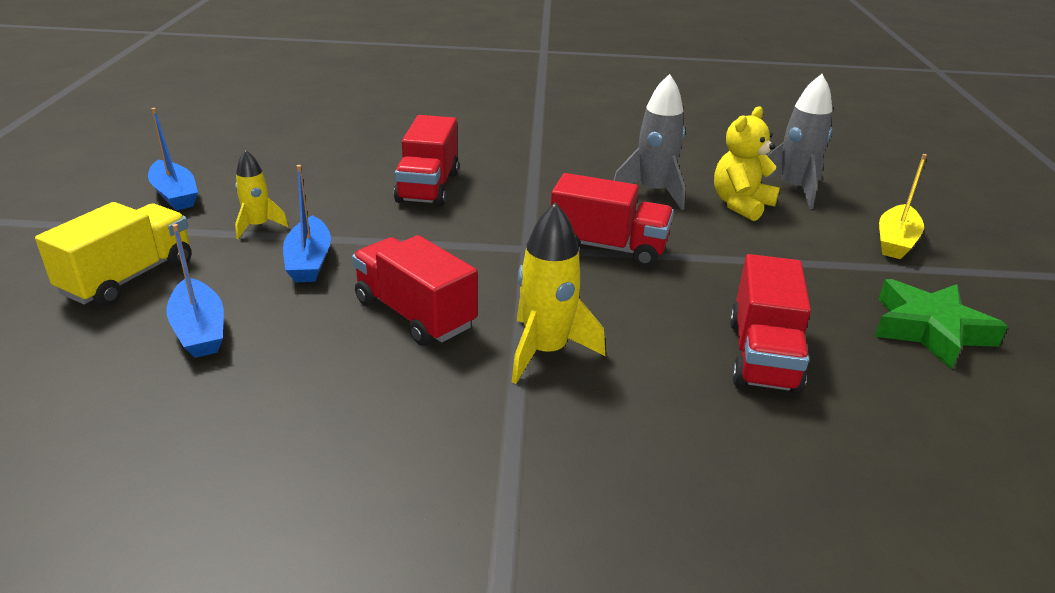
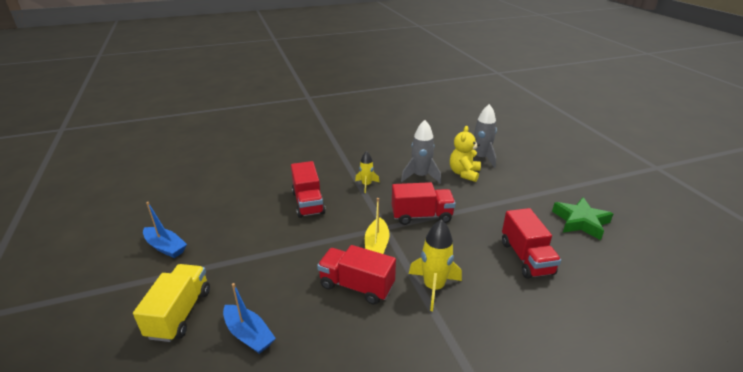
camera: 20 degrees left, 0 degrees up
yellow rocket [235,150,289,239] -> yellow rocket moved to [355,151,379,193]
blue boat [283,165,331,282] -> none
yellow boat [879,154,927,259] -> yellow boat moved to [365,198,390,254]

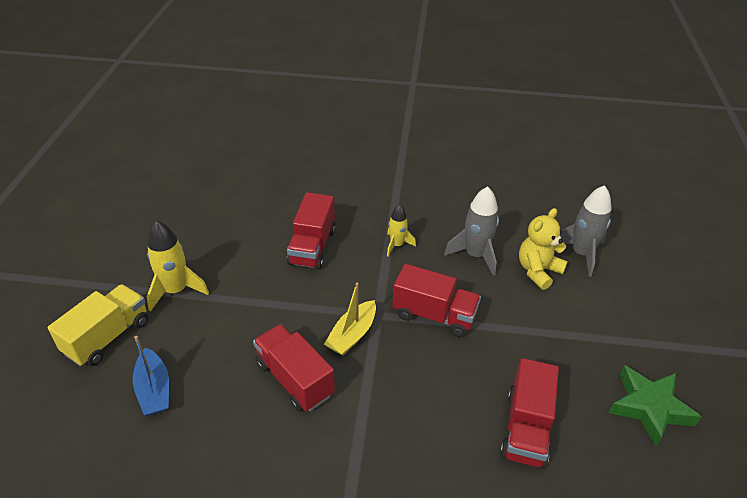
camera: 25 degrees right, 10 degrees up
blue boat [143,202,187,258] -> none
yellow rocket [409,219,462,311] -> yellow rocket moved to [147,220,209,312]

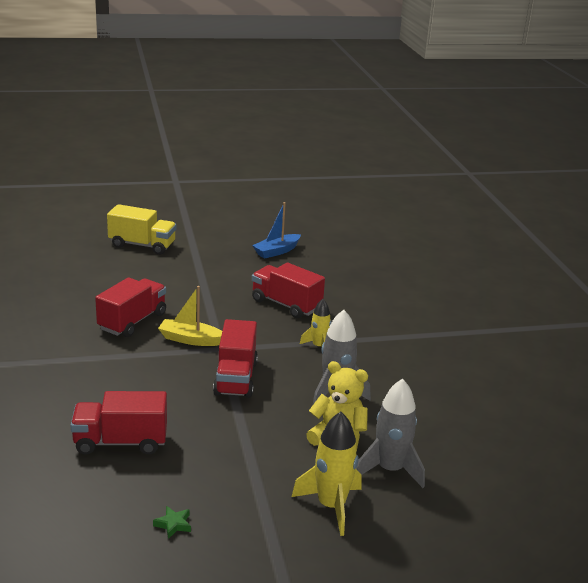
camera: 70 degrees right, 15 degrees down
blue boat [133,336,169,416] -> blue boat moved to [252,202,301,259]
yellow rocket [147,220,209,312] -> yellow rocket moved to [292,412,362,536]
red truck [287,192,336,269] -> red truck turned 45 degrees clockwise [252,263,325,318]
green star [609,365,702,446] -> green star [153,506,191,539], size x0.42

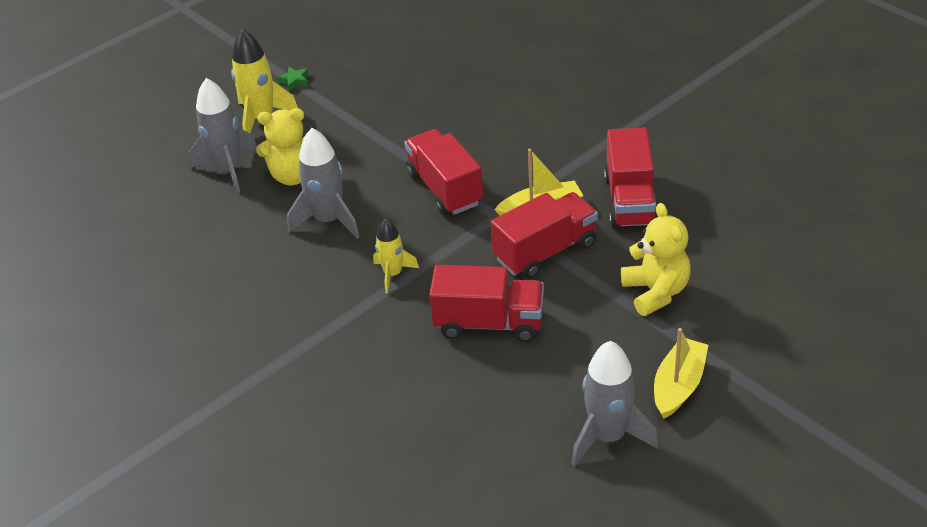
camera: 155 degrees right, 15 degrees up
red truck [70,391,167,455] -> red truck moved to [491,192,598,279]
yellow truck [107,204,176,255] -> none
green star [153,506,191,539] -> green star moved to [276,67,309,91]
blue boat [252,202,301,259] -> grey rocket [571,341,659,466]
none -> yellow teddy bear [621,203,691,316]
none -> yellow boat [654,328,708,419]

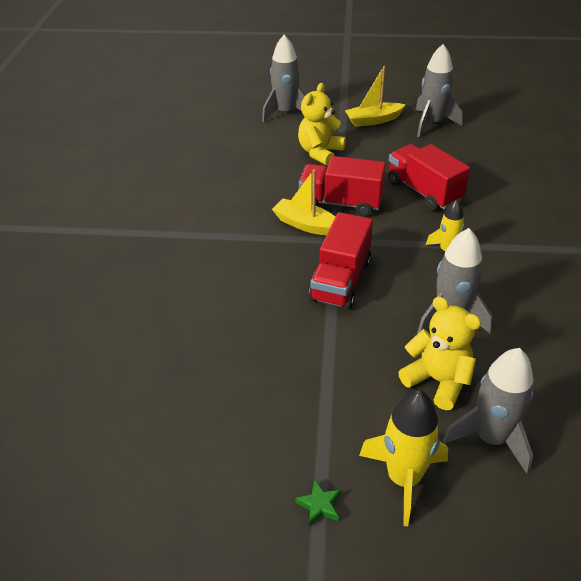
camera: 135 degrees left, 0 degrees up
red truck [604,128,658,228] -> none
none -> grey rocket [262,35,305,123]

